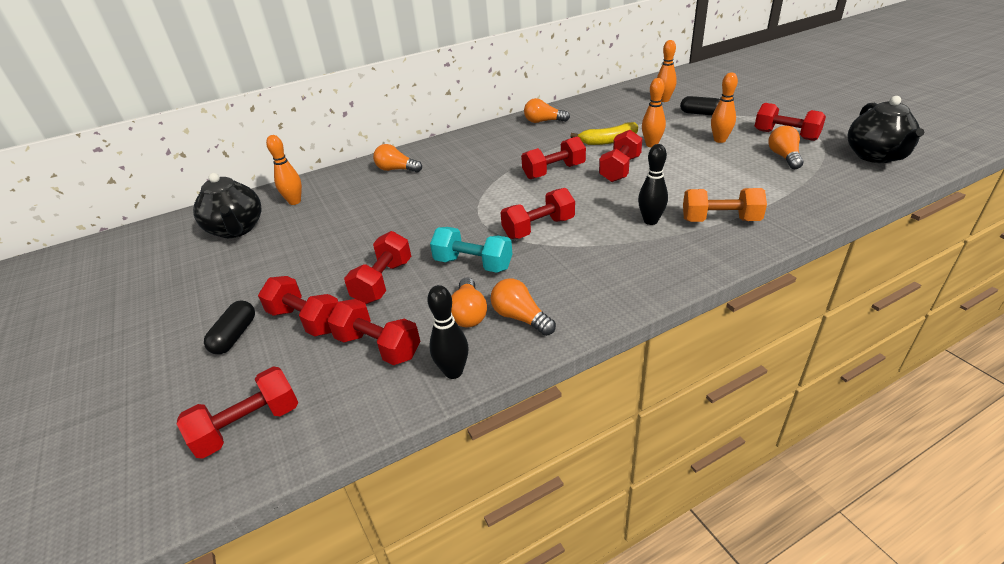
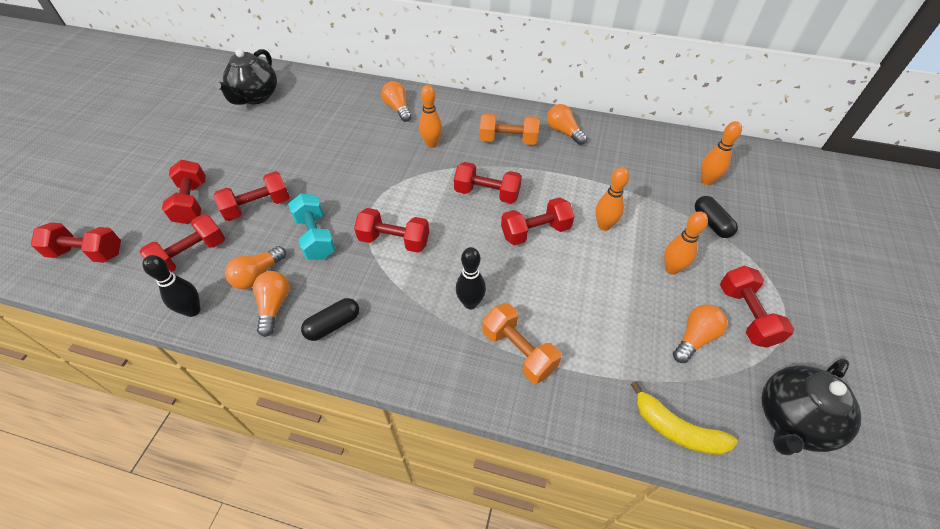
camera: 40 degrees right, 15 degrees up
black capsule [204,301,255,354] -> black capsule moved to [301,298,359,341]
orange bowling pin [266,135,302,205] -> orange bowling pin moved to [419,85,442,148]
red dumbbell [327,299,421,365] -> red dumbbell turned 60 degrees clockwise [140,214,225,272]
yellow banana [570,122,638,145] -> yellow banana moved to [631,381,738,455]
none -> orange dumbbell [480,113,539,145]

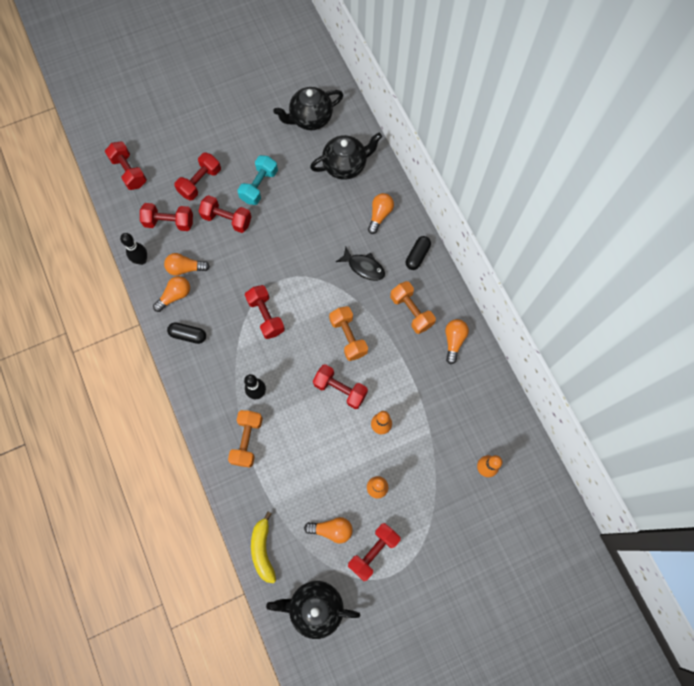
camera: 50 degrees right, 20 degrees up
turquoise dumbbell [288,193,335,260] -> turquoise dumbbell moved to [237,155,278,205]
orange bowling pin [419,85,442,148] -> black fish [336,247,385,281]
red dumbbell [454,162,522,204] -> orange dumbbell [329,306,368,361]
black capsule [695,196,738,238] -> black capsule moved to [406,236,431,270]
none -> black teapot [310,133,382,180]

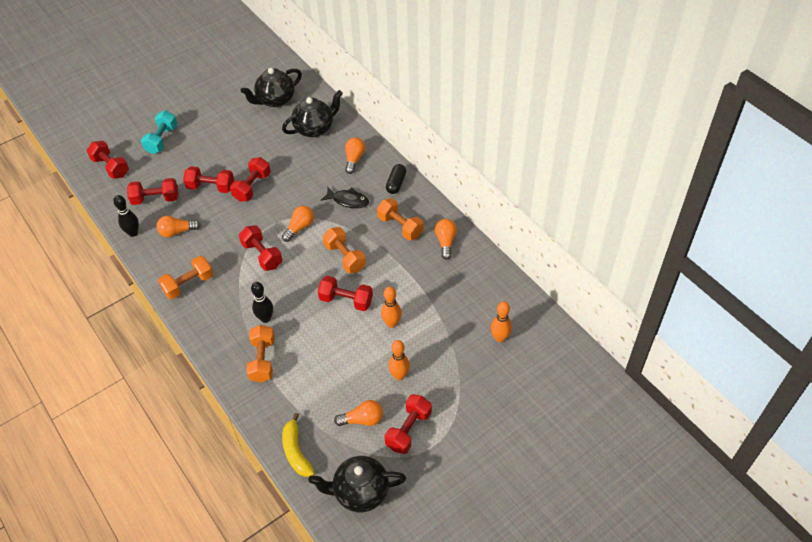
camera: 10 degrees left, 20 degrees down
orange light bulb [153,276,190,312] -> orange light bulb moved to [282,206,314,242]
black capsule [167,322,206,344] -> orange dumbbell [158,256,213,299]
red dumbbell [175,152,221,201] -> red dumbbell moved to [230,157,271,202]
turquoise dumbbell [237,155,278,205] -> turquoise dumbbell moved to [141,111,178,154]

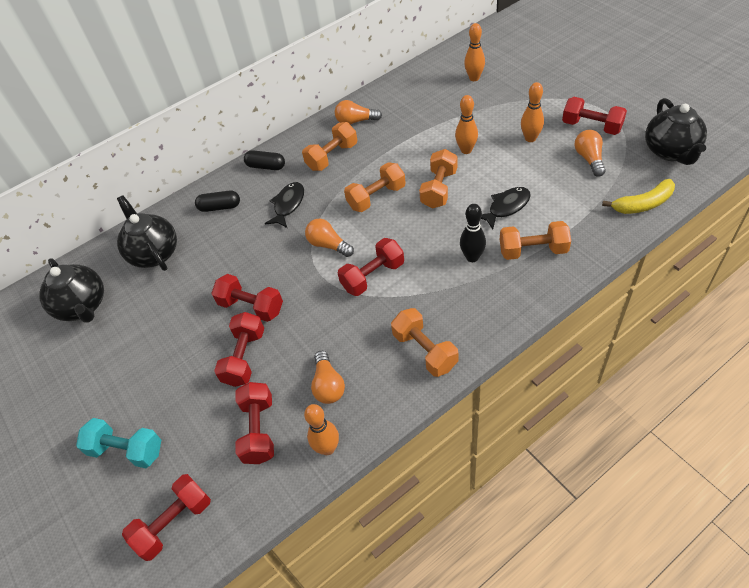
camera: 85 degrees left, 0 degrees up
black bowling pin [113,195,139,237] -> orange bowling pin [304,404,339,455]
red dumbbell [318,276,373,311] -> orange dumbbell [419,149,457,209]
orange light bulb [345,137,365,174] -> black capsule [195,191,240,212]
none -> black fish [481,187,531,229]

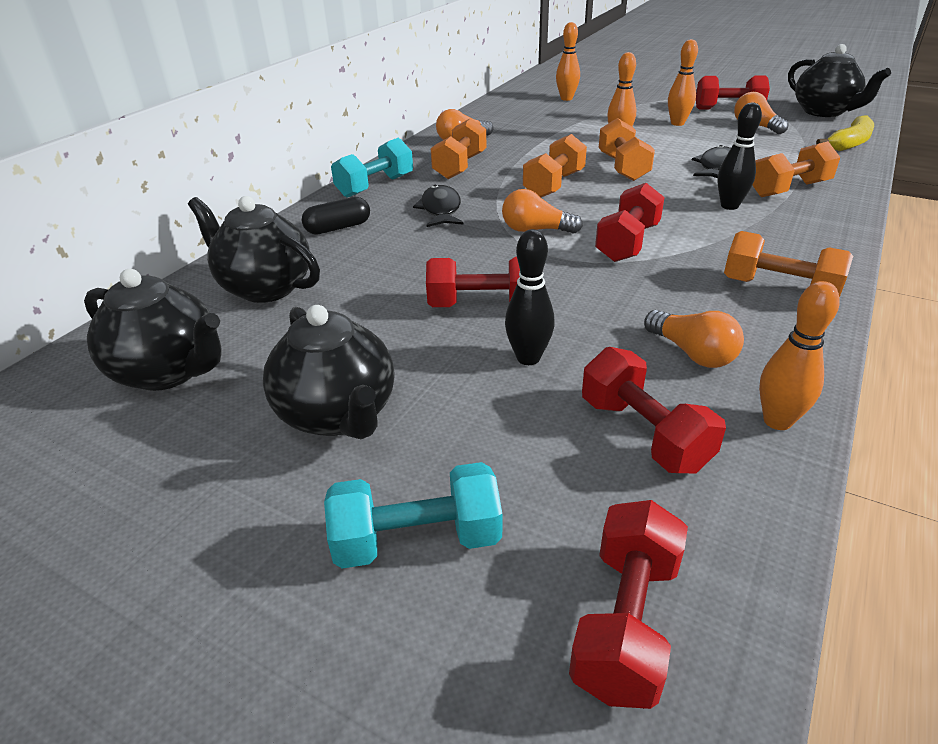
camera: 30 degrees left, 15 degrees down
red dumbbell [214,312,264,387] -> black bowling pin [505,229,555,365]
black capsule [244,150,285,170] -> turquoise dumbbell [331,138,413,198]
none -> black teapot [263,305,394,439]

